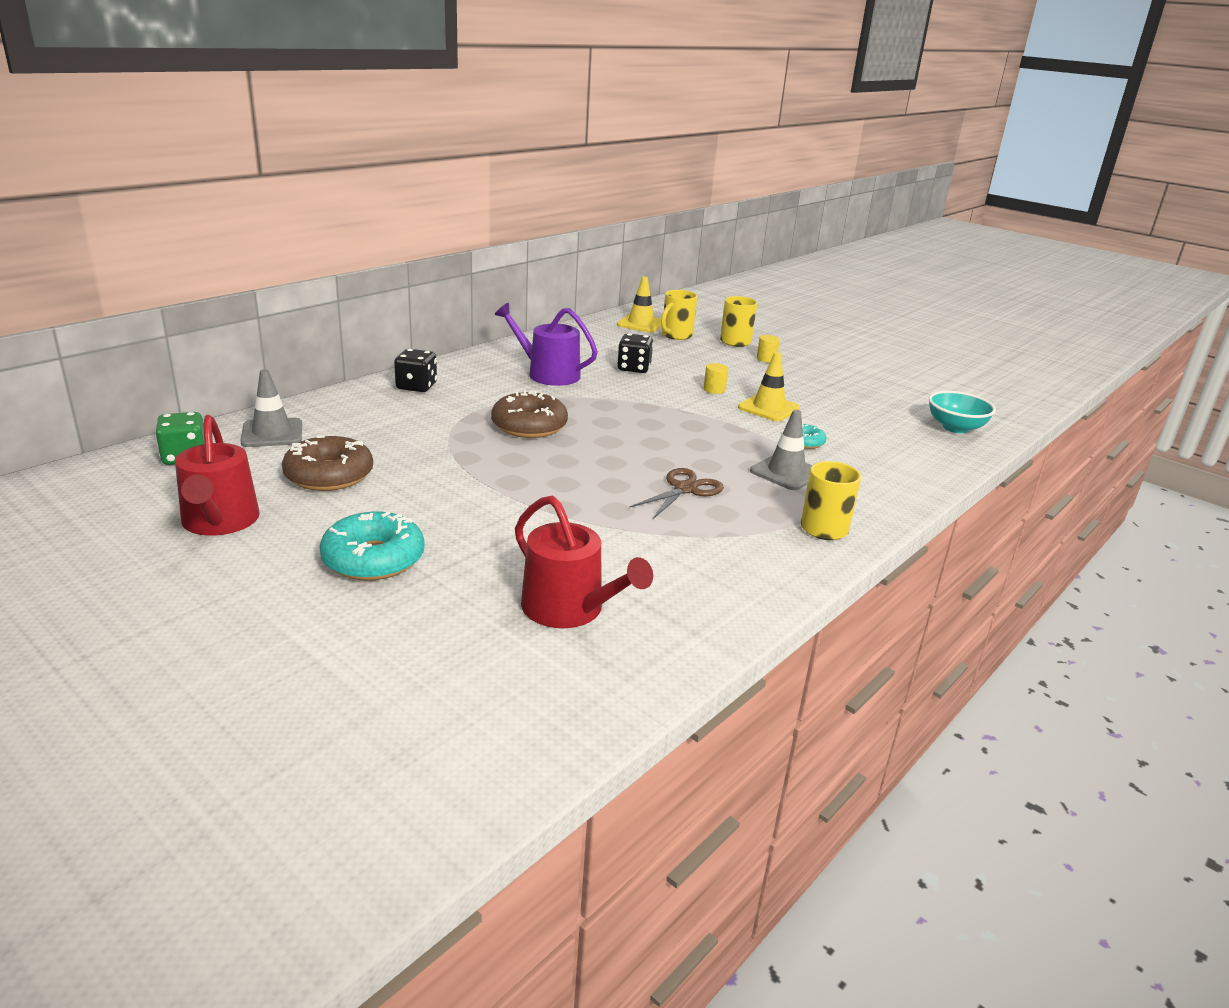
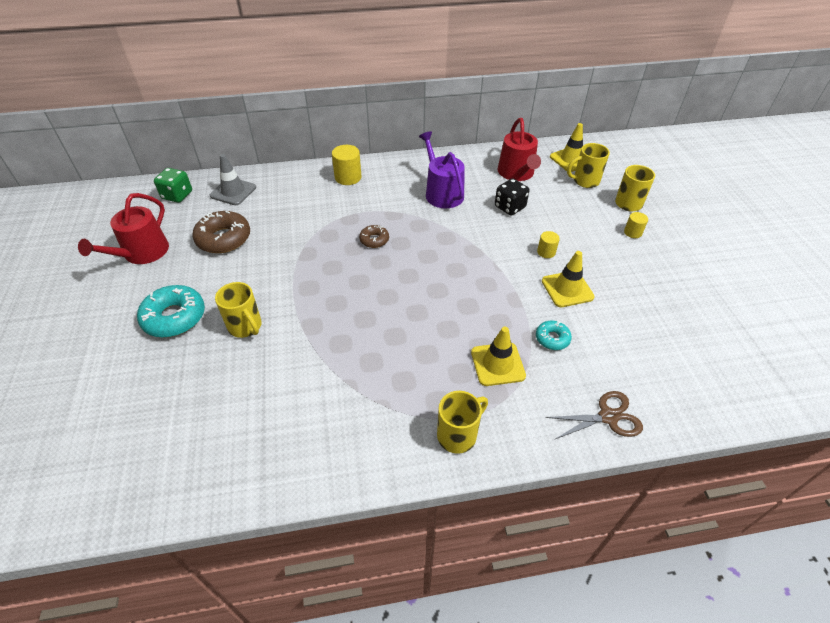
camera: 40 degrees right, 20 degrees up
black dice [394,349,437,392] -> yellow cylinder [332,145,362,185]
brown donut [491,390,568,438] -> brown donut [359,225,389,248], size x0.54
red watering can [515,496,653,628] -> red watering can moved to [498,118,541,181]
brown scissors [629,468,724,519] -> brown scissors moved to [546,391,643,440]
grey traffic cone [750,410,812,490] -> yellow traffic cone [471,327,526,386]
turquoise bowl [929,391,996,433] -> none
none -> yellow mug [215,282,262,338]

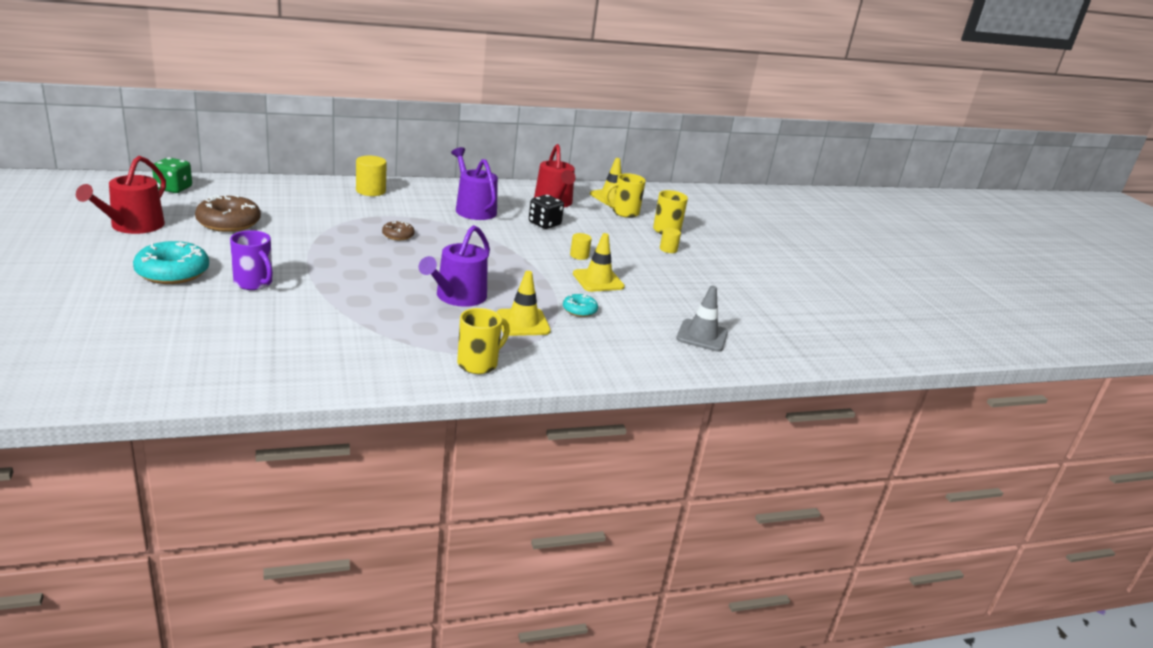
camera: 10 degrees left, 20 degrees down
grey traffic cone [210,154,256,205] -> grey traffic cone moved to [676,286,728,352]
yellow mug [215,282,262,338] -> purple mug [230,230,273,290]
brown scissors [546,391,643,440] -> none
none -> purple watering can [418,225,490,307]

